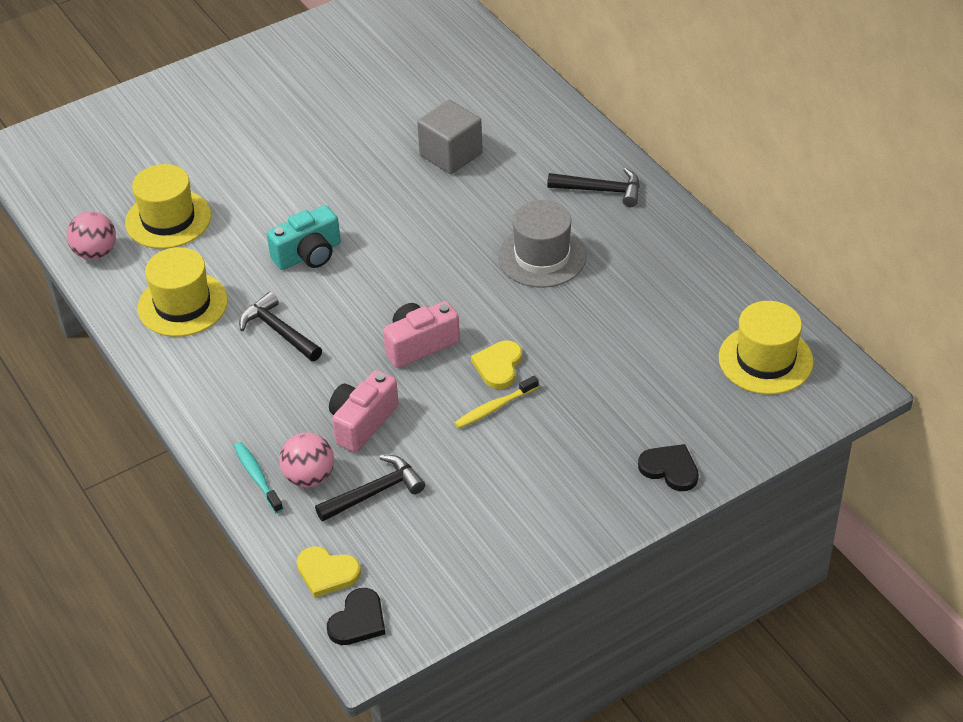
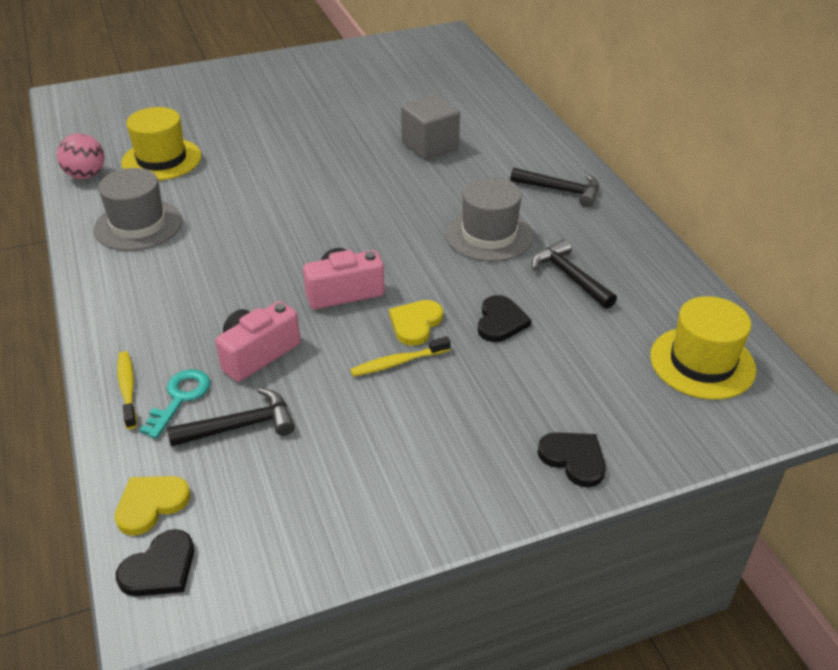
camera: 10 degrees right, 5 degrees down
yellow hat [137,247,228,337] -> grey hat [94,168,182,251]
turquoise toothbrush [234,442,283,513] -> yellow toothbrush [117,351,137,429]
black hammer [239,292,322,361] -> black hammer moved to [532,239,617,309]
turquoise camera [267,205,341,270] -> none
pink ball [279,433,334,487] -> turquoise key [140,369,211,439]
yellow heart [297,546,361,598] -> yellow heart turned 105 degrees clockwise [115,476,190,536]
none -> black heart [478,295,532,342]

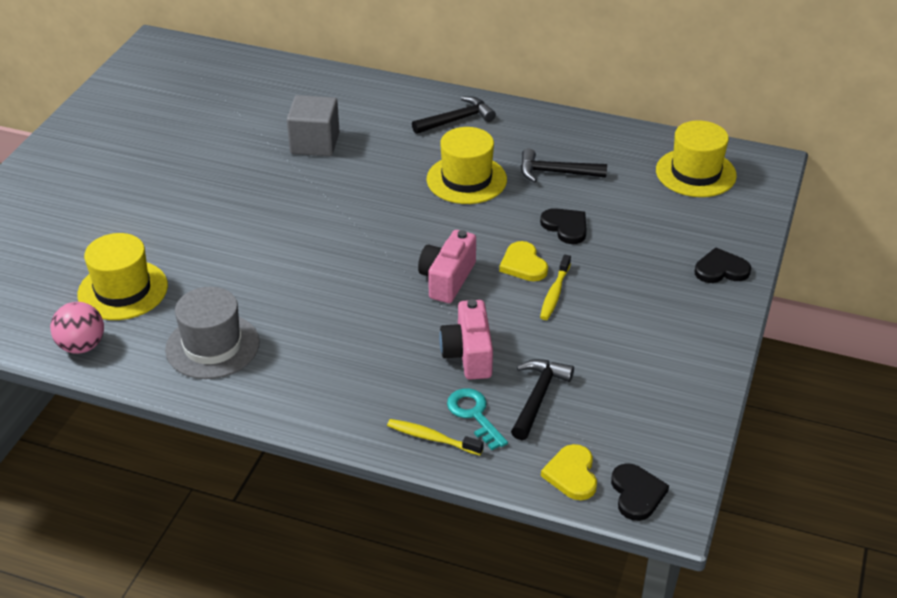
camera: 50 degrees left, 0 degrees up
grey hat [446,177,533,262] -> yellow hat [427,127,507,204]

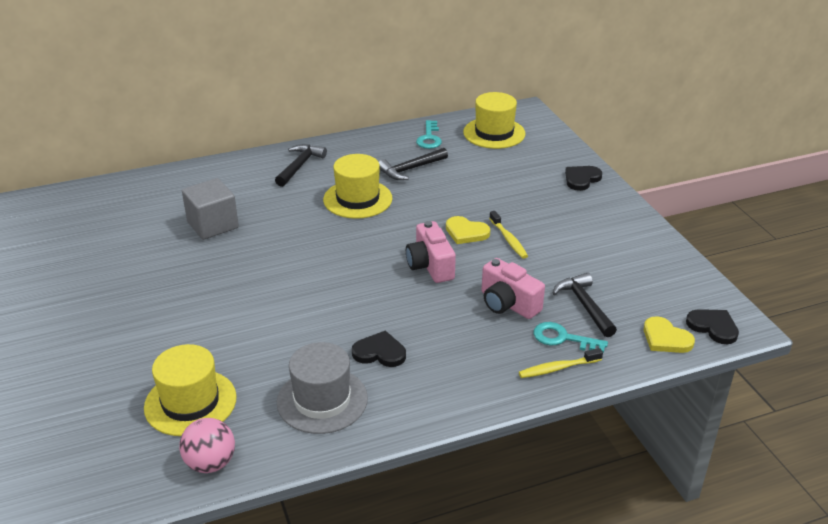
camera: 40 degrees left, 5 degrees down
black heart [540,208,587,244] -> black heart moved to [352,330,406,367]
none -> turquoise key [416,120,442,149]

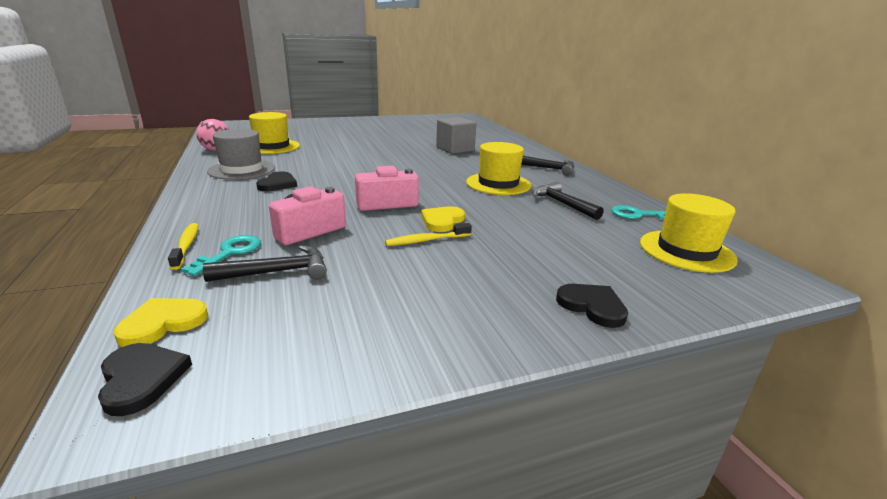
camera: 90 degrees right, 10 degrees down
black heart [686,309,739,344] -> black heart turned 75 degrees counterclockwise [98,343,192,416]

